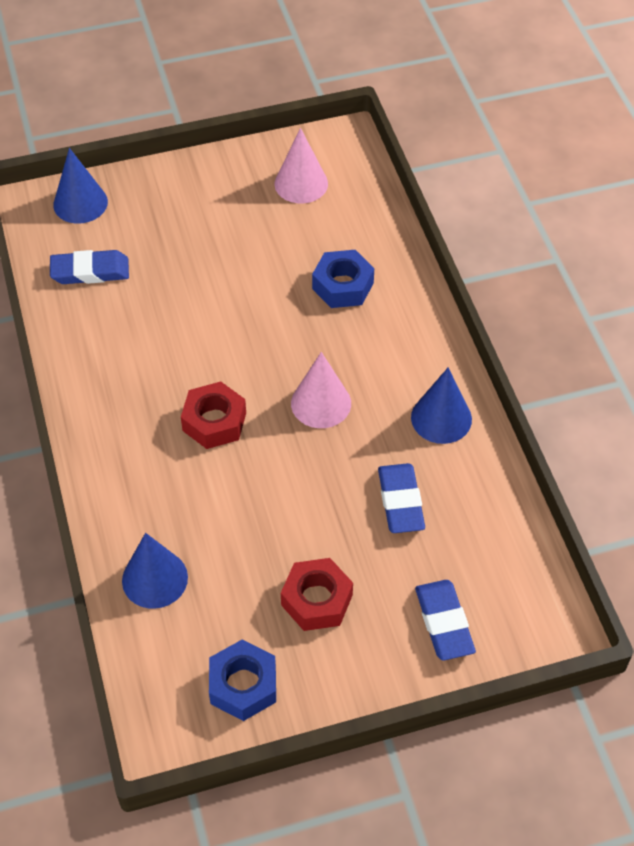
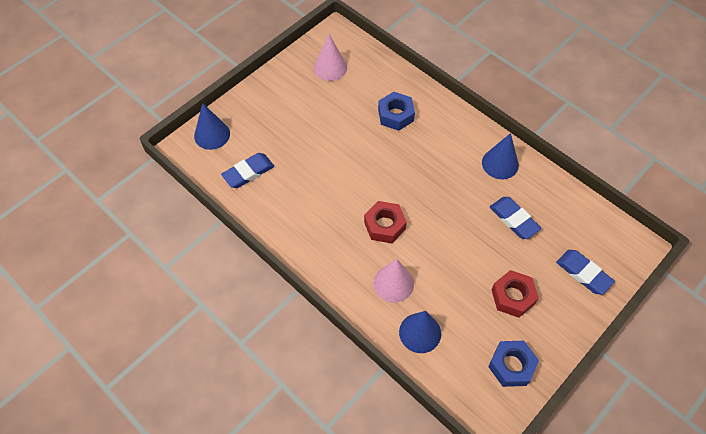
camera: 30 degrees left, 5 degrees up
pink cone [291,352,351,428] -> pink cone moved to [373,259,414,303]

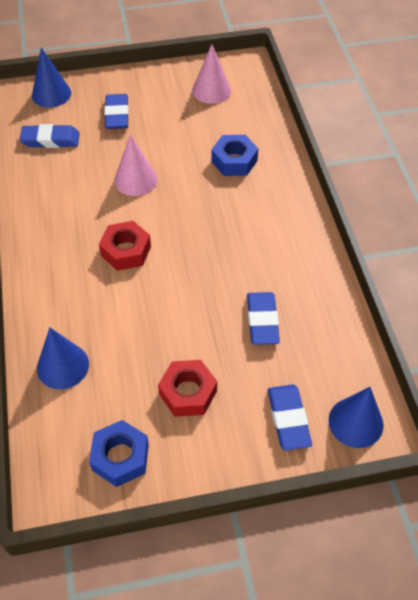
camera: 35 degrees right, 5 degrees down
pink cone [373,259,414,303] -> pink cone moved to [114,134,158,196]
blue cone [482,133,519,179] -> blue cone moved to [329,387,384,448]
none -> blue eraser [104,94,129,129]

